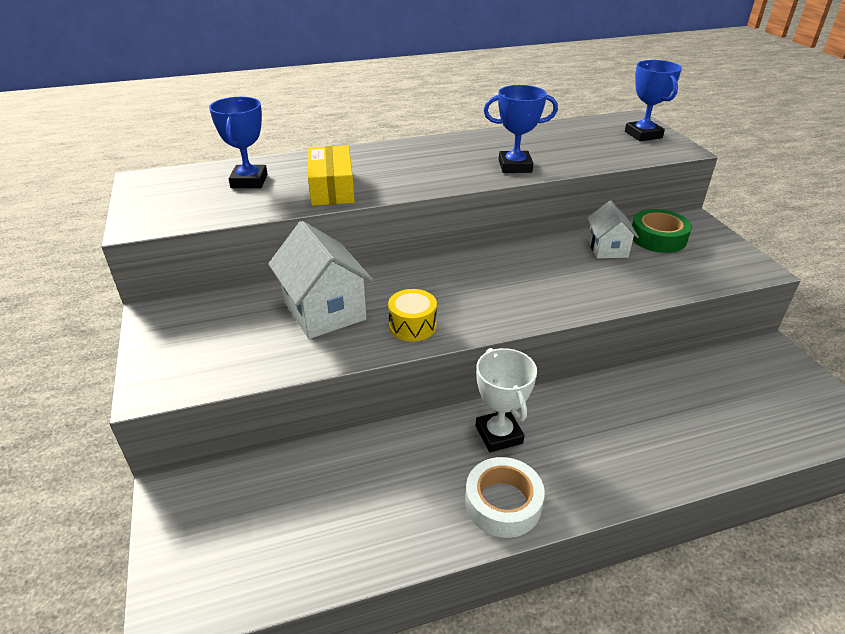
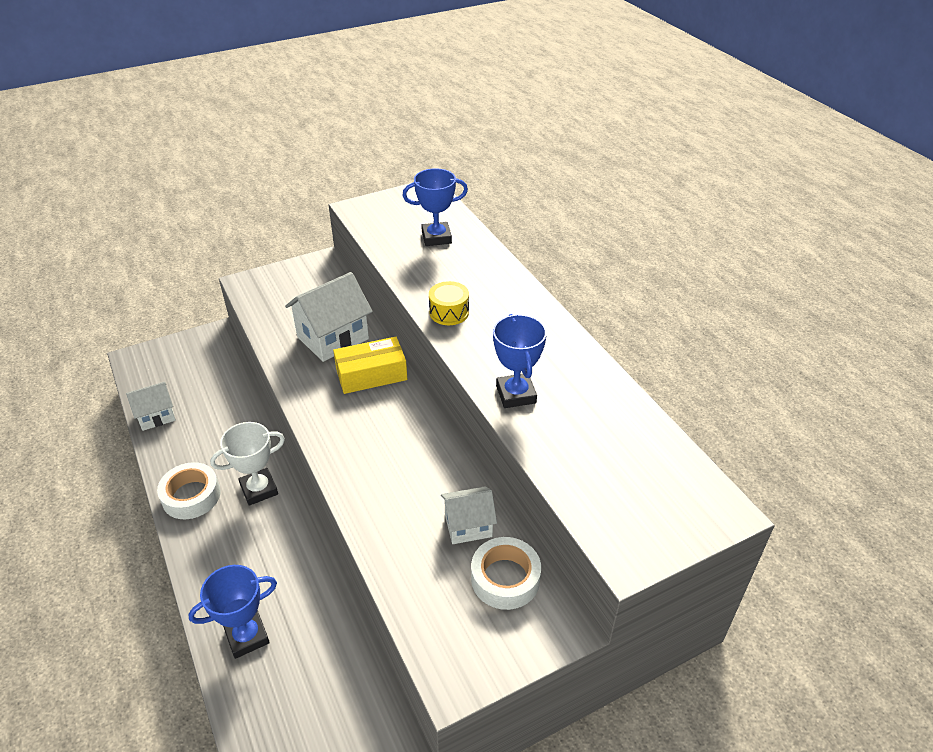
camera: 80 degrees right, 5 degrees up
yellow box [308,145,355,206] -> yellow box moved to [333,337,407,394]
yellow drum [388,289,437,342] -> yellow drum moved to [429,281,469,325]
blue trophy [625,60,682,141] -> blue trophy moved to [188,565,277,659]
green tape [632,209,692,253] -> white tape [471,537,541,610]
none -> white house [126,382,176,431]

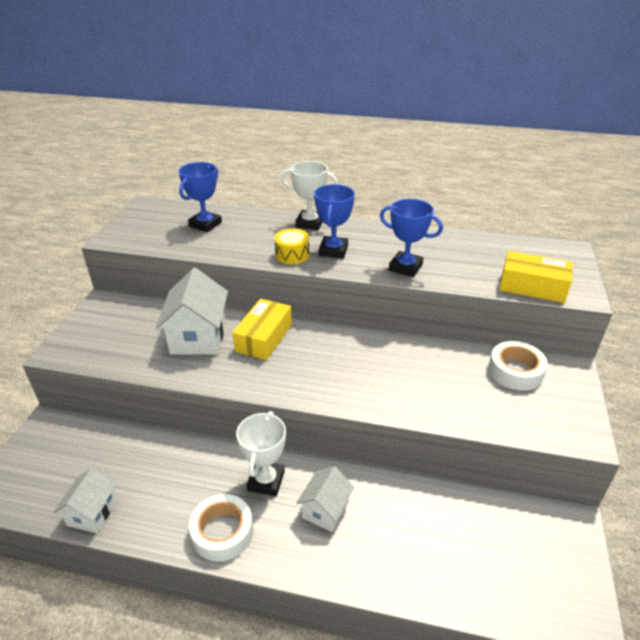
camera: 50 degrees left, 5 degrees down
blue trophy [188,565,277,659] -> blue trophy moved to [314,184,355,258]
white house [441,486,497,544] -> white house moved to [296,466,354,532]
none -> white trophy [281,161,338,230]
none -> yellow box [499,251,573,303]

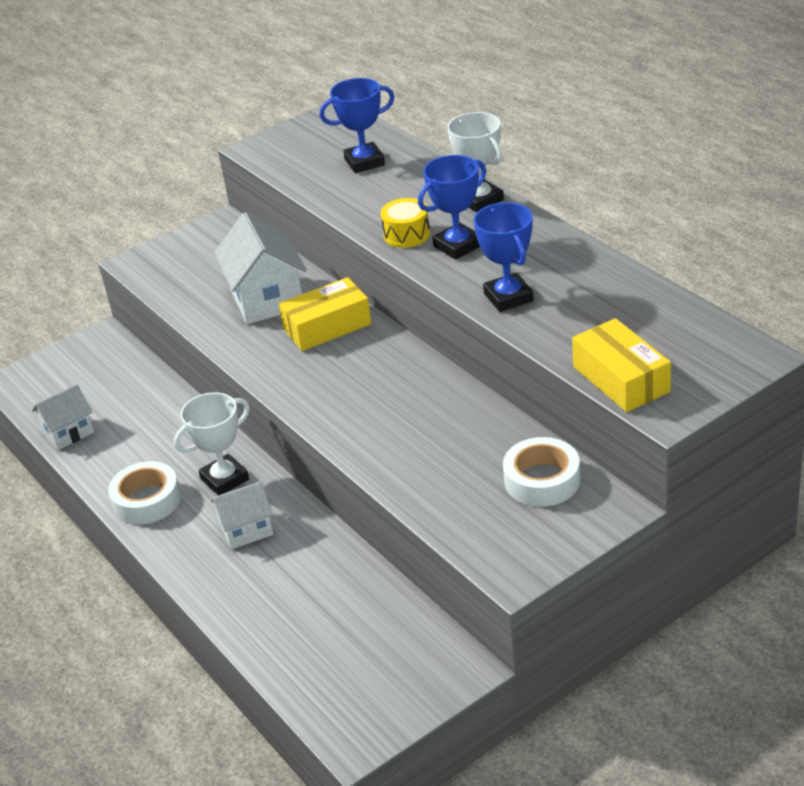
camera: 45 degrees right, 0 degrees up
white house [156,268,228,354] -> white house turned 60 degrees counterclockwise [214,212,307,324]

